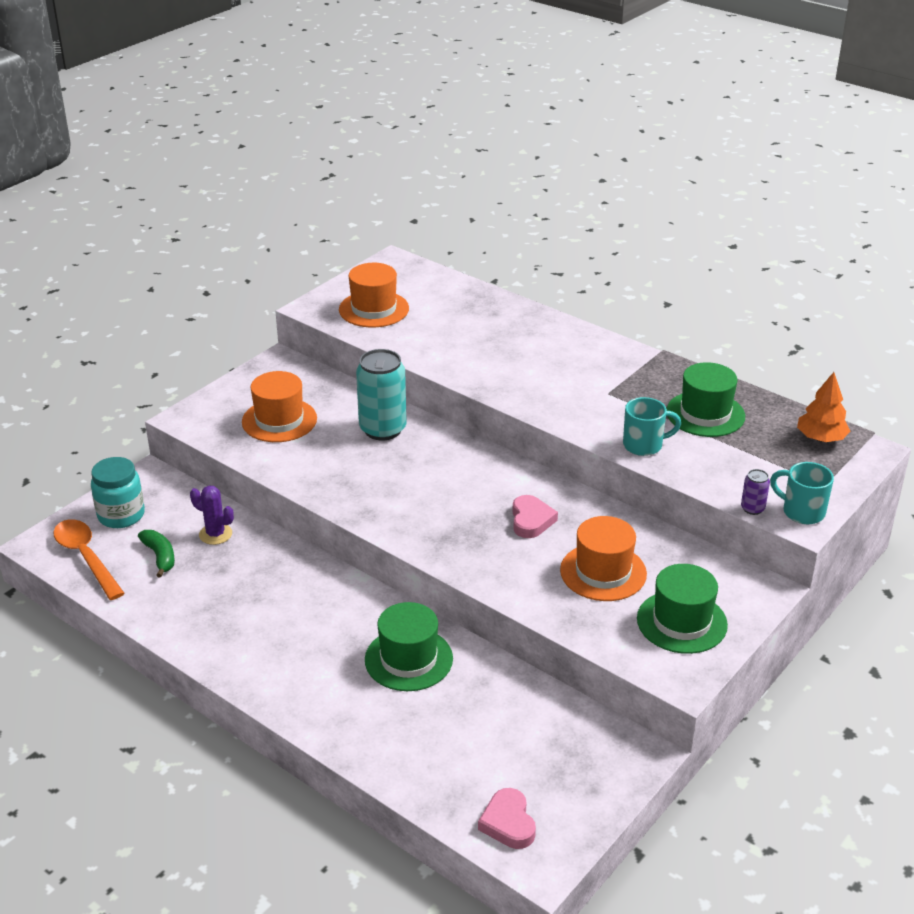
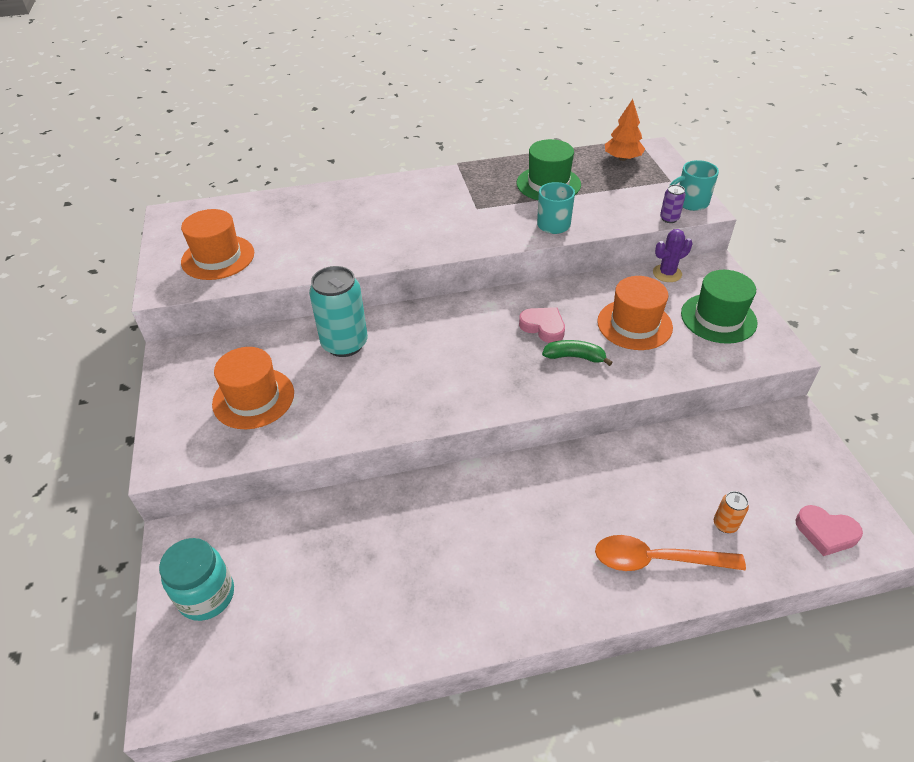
camera: 50 degrees left, 10 degrees up
orange spoon [54,519,125,600] -> orange spoon moved to [595,535,746,571]
green banana [138,530,175,578] -> green banana moved to [542,340,613,366]
purple cactus [190,486,234,545] -> purple cactus moved to [653,229,692,282]
green hat [365,602,453,691] -> none
none -> orange can [714,491,749,533]

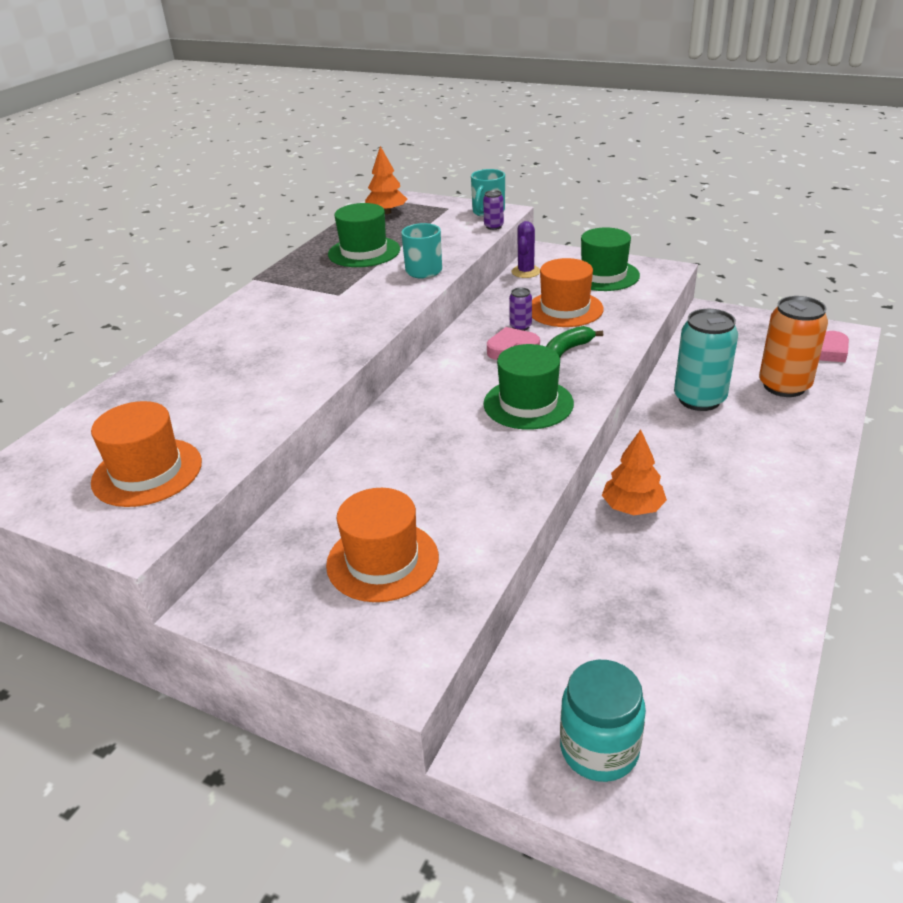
camera: 50 degrees left, 10 degrees down
turquoise can [309,266,368,357] -> turquoise can moved to [674,309,738,411]
orange spoon [595,535,746,571] -> none
orange can [714,491,749,533] -> orange can [759,296,828,397], size x2.21
none -> green hat [484,344,574,430]
none -> purple can [509,288,532,331]
none -> orange tree [602,429,667,515]

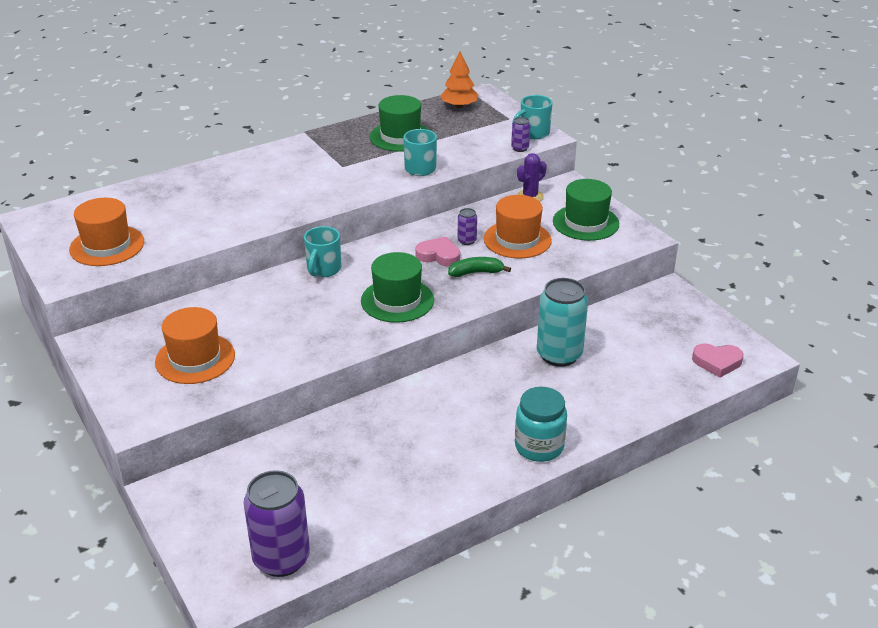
camera: 30 degrees right, 0 degrees up
turquoise jar [560,660,646,782] -> turquoise jar moved to [515,387,567,462]
orange tree [602,429,667,515] -> none
orange can [759,296,828,397] -> none
none -> purple can [244,470,310,577]
none -> turquoise mug [304,226,341,277]

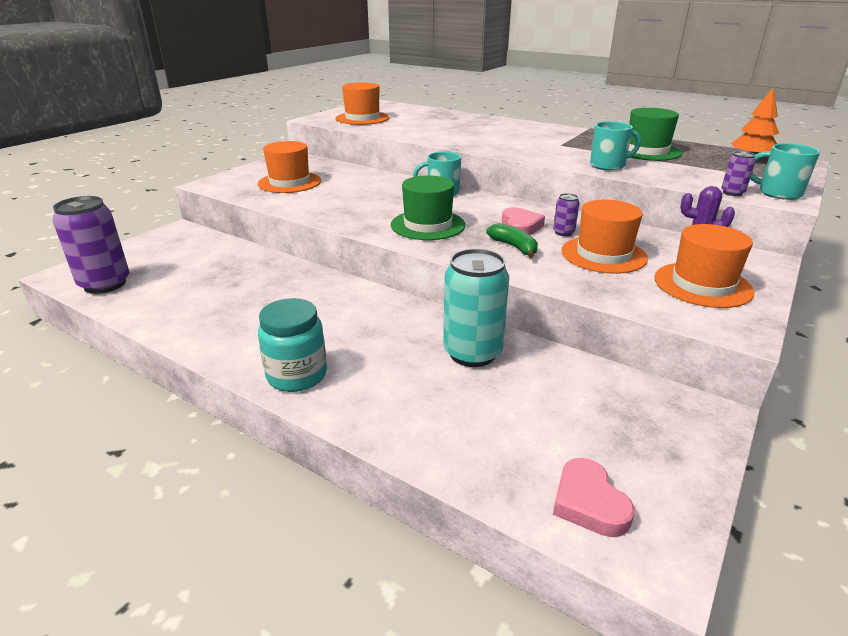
camera: 65 degrees right, 5 degrees down
green hat [553,179,619,241] -> orange hat [655,224,754,308]

